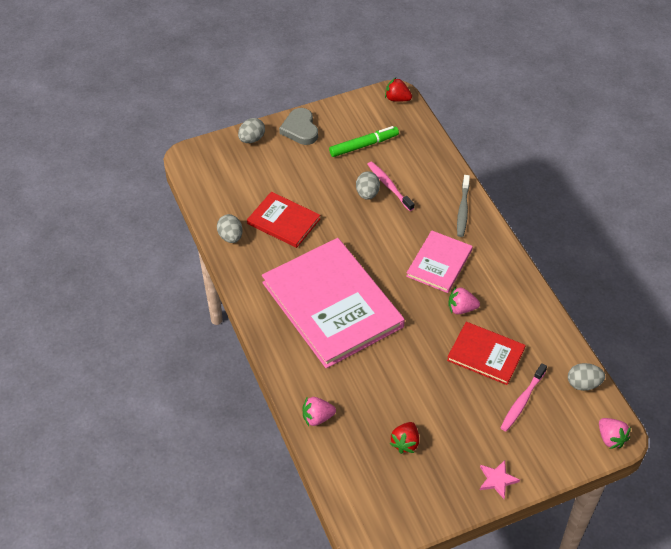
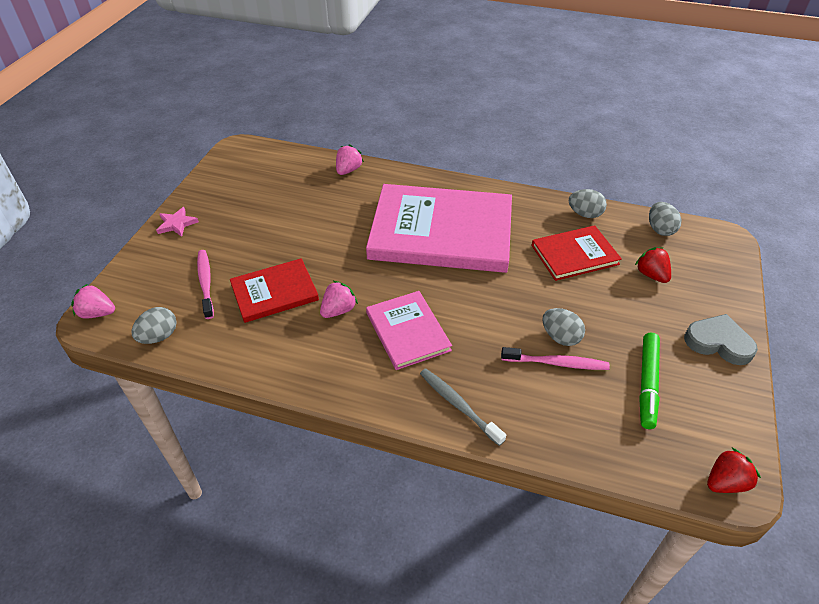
camera: 130 degrees right, 5 degrees down
grey egg [238,118,265,143] -> grey egg moved to [649,202,682,236]
red strawberry [390,422,419,454] -> red strawberry moved to [635,247,671,283]

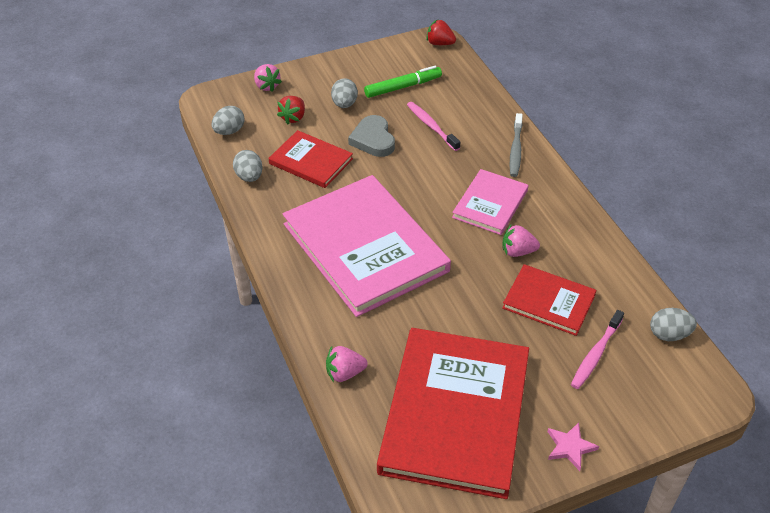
camera: 130 degrees left, 0 degrees up
pink strawberry [71,284,115,319] -> pink strawberry moved to [254,64,282,92]
grey egg [542,308,585,346] -> grey egg moved to [331,78,358,108]
grey heart [684,314,758,365] -> grey heart moved to [348,115,395,157]
none -> red book [377,328,529,499]

